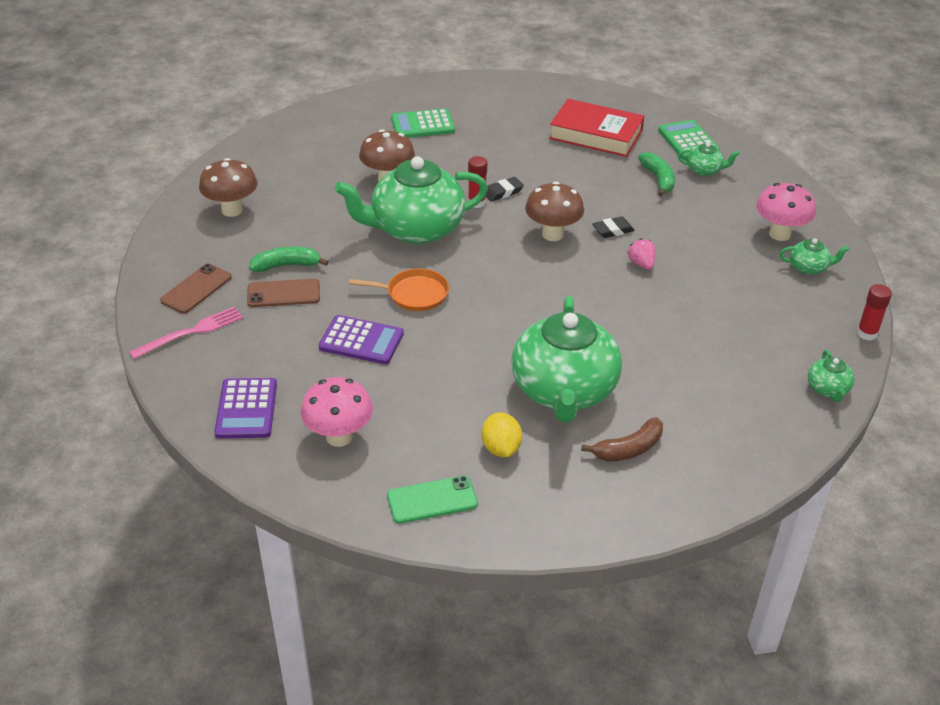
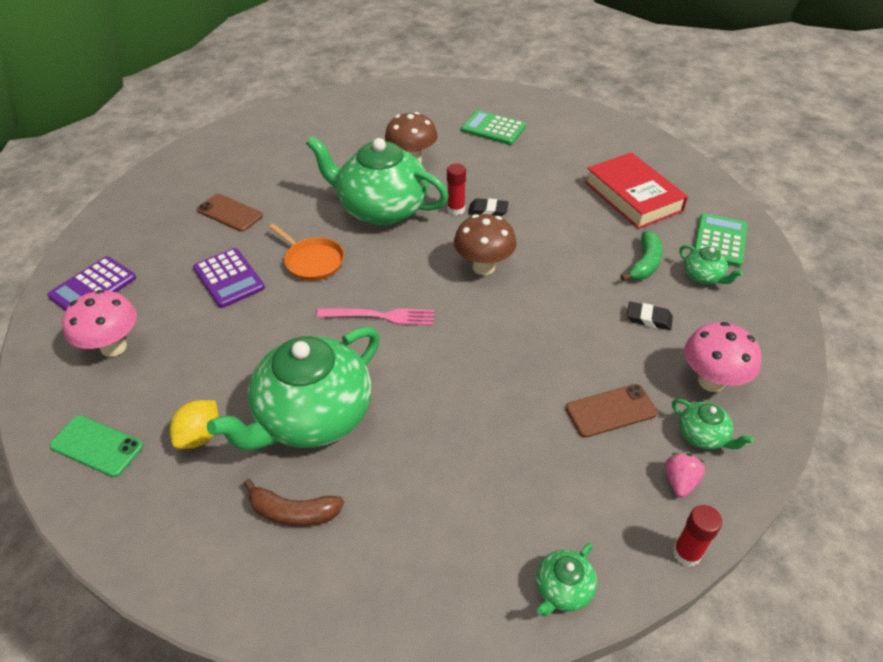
camera: 40 degrees right, 5 degrees up
pink fork [129,307,243,359] -> pink fork moved to [316,308,434,326]
brown phone [160,264,232,314] -> brown phone moved to [566,384,658,438]
brown mushroom [199,158,257,217] -> none
green banana [249,247,329,272] -> none
black eraser [592,216,635,238] -> black eraser moved to [627,302,673,330]
pink strawberry [627,238,655,270] -> pink strawberry moved to [665,453,705,498]

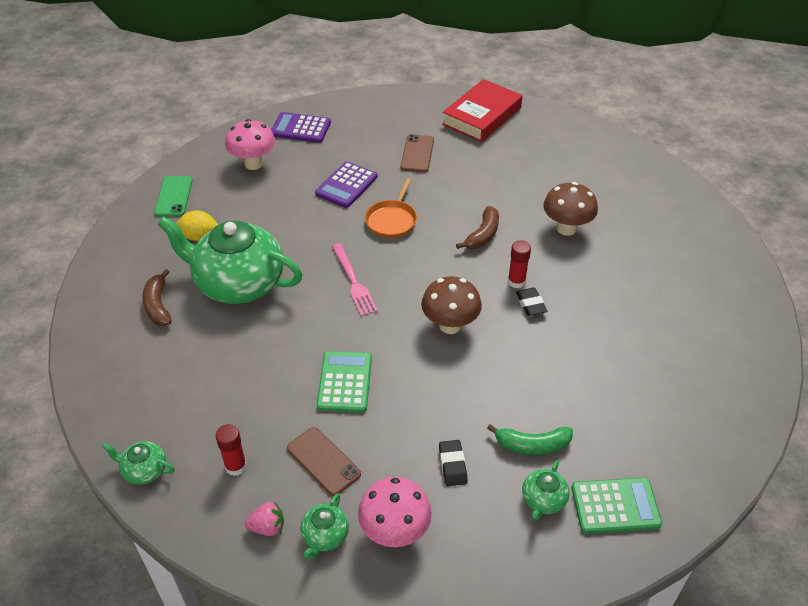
camera: 65 degrees right, 0 degrees up
green teapot [306,136,449,225] -> brown banana [456,206,499,249]
green calculator [461,110,526,145] -> green calculator moved to [317,351,372,413]
red book [585,152,688,229] -> red book moved to [442,79,523,142]
red glue stick [673,505,722,567] -> red glue stick moved to [216,424,247,476]

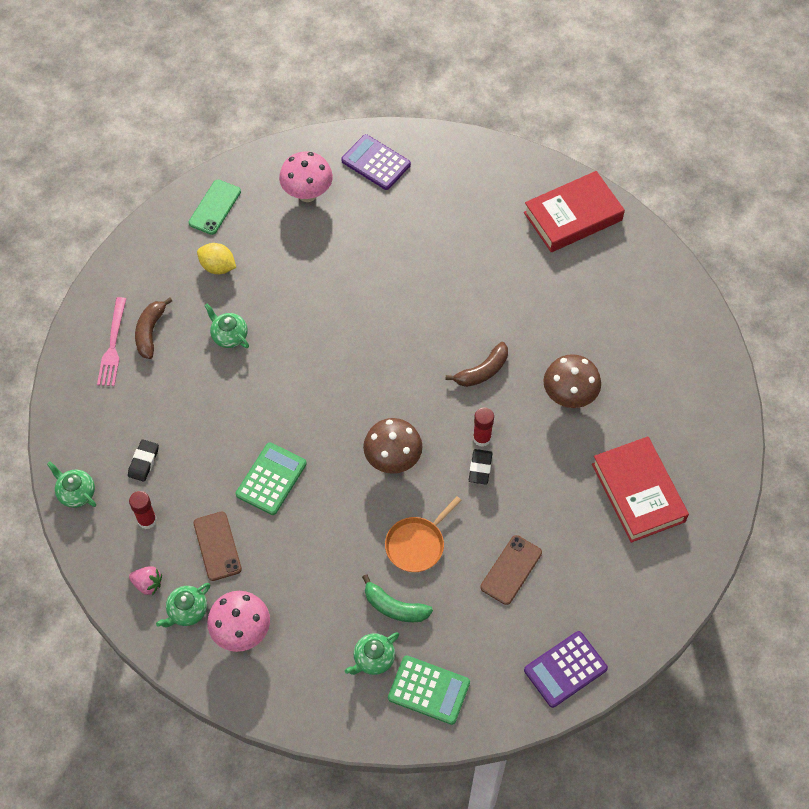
camera: 25 degrees right, 15 degrees up
green teapot [157,216,302,304] -> green teapot [204,303,249,348], size x0.42
purple calculator [315,161,377,208] -> purple calculator moved to [524,631,608,708]
pink fork [332,243,378,316] -> pink fork moved to [97,297,126,386]
orange pan [365,178,417,238] -> orange pan moved to [385,496,461,572]
brown phone [401,134,434,172] -> brown phone moved to [480,535,542,605]
black eraser [439,440,468,486] -> black eraser moved to [128,439,159,482]
none -> red book [592,436,689,543]

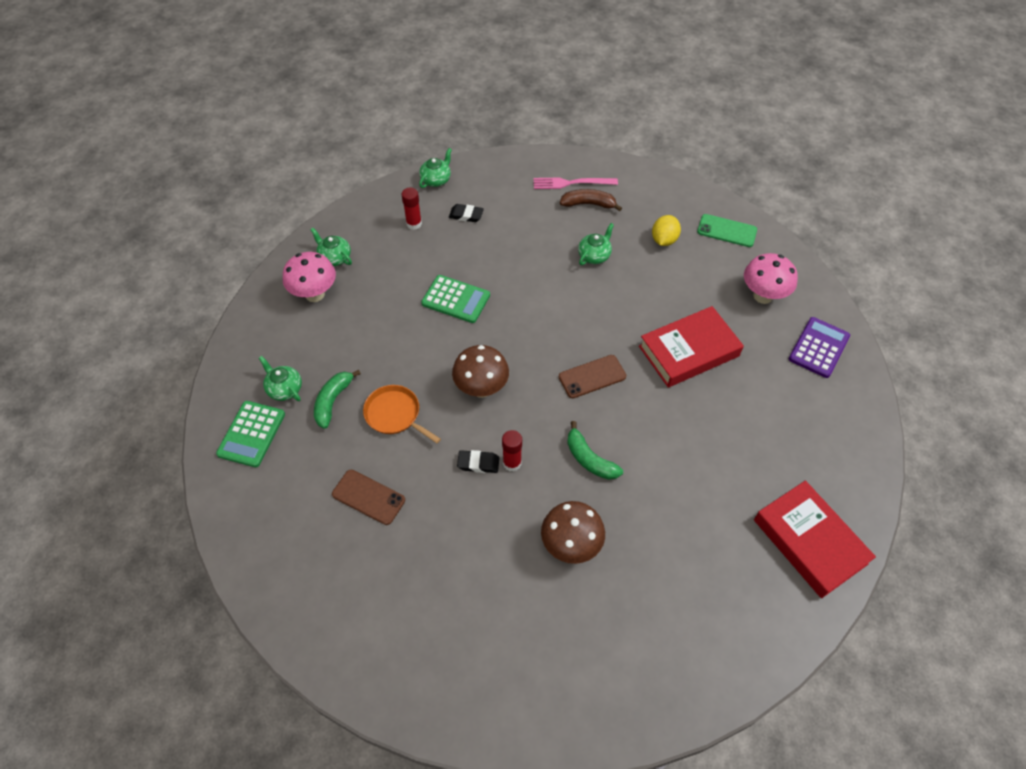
camera: 85 degrees right, 5 degrees down
pink strawberry [129,566,162,595] -> none
brown phone [193,511,242,581] -> brown phone moved to [559,355,626,398]
brown banana [445,342,508,387] -> green banana [567,421,623,480]
purple calculator [524,631,608,708] -> none
red book [592,436,689,543] -> red book moved to [639,306,744,387]

